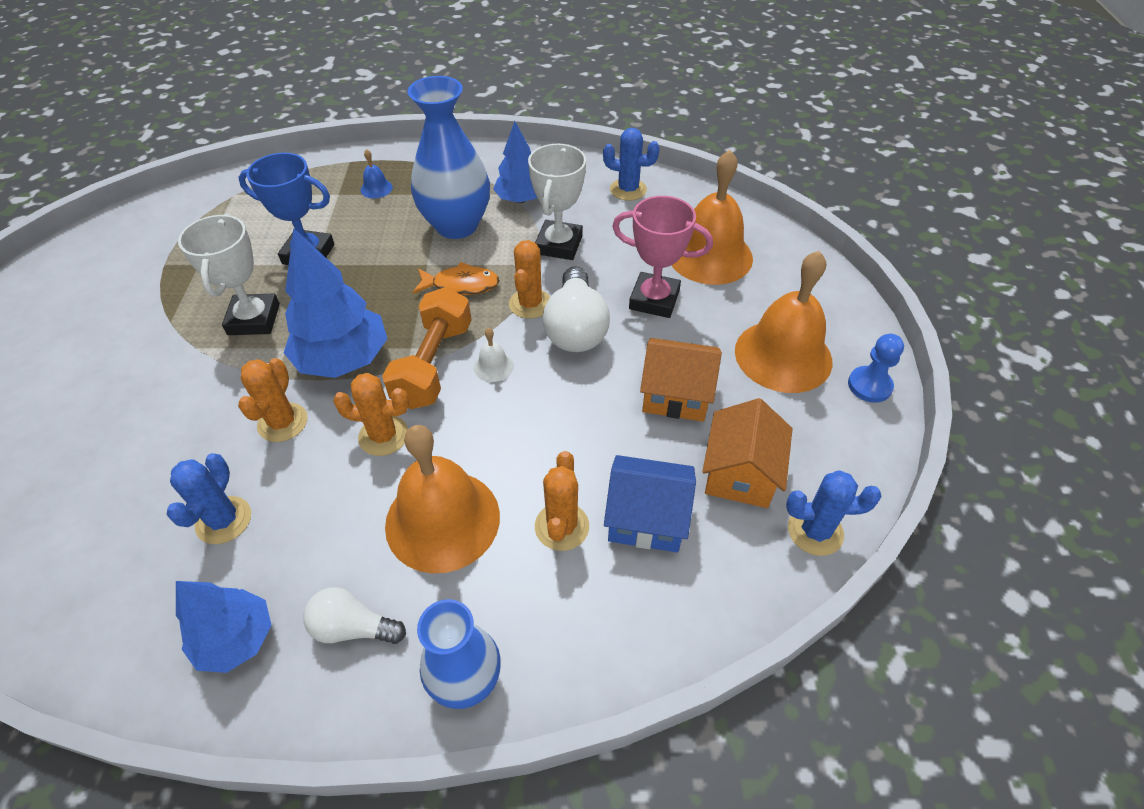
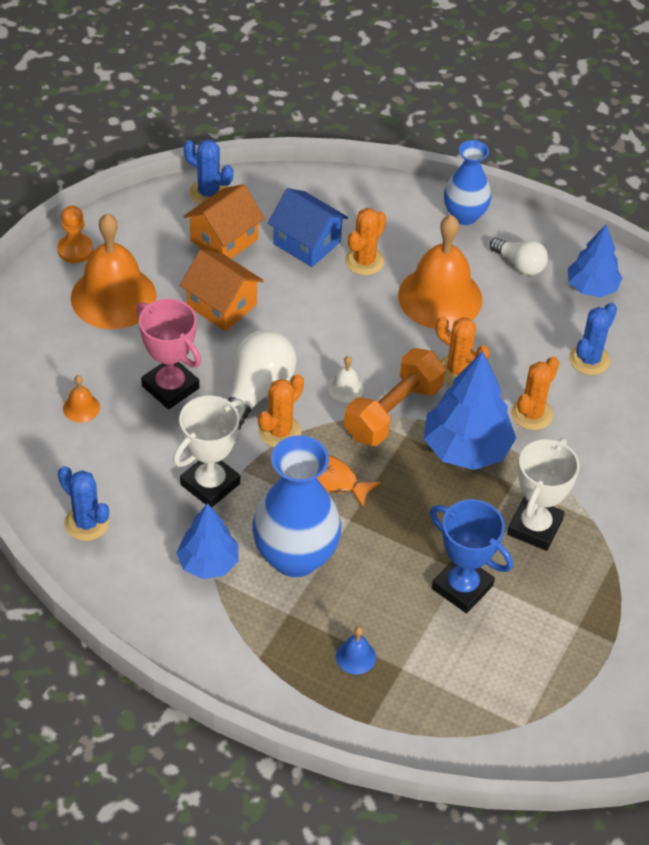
camera: 155 degrees left, 0 degrees up
orange bell [671,150,753,285] -> orange bell [63,375,100,423], size x0.41
blue pawn [848,334,904,403] -> orange pawn [57,205,93,263]

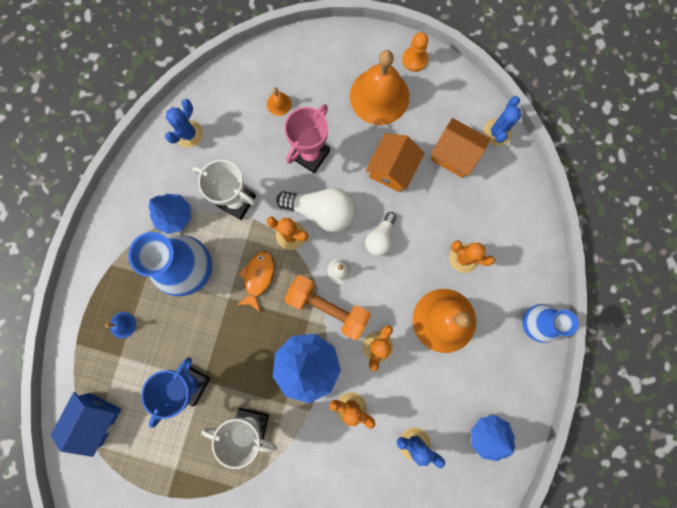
camera: 80 degrees right, 30 degrees up
blue house [268,188,348,267] -> blue house moved to [51,392,121,457]
white light bulb [490,238,548,275] -> white light bulb moved to [365,212,397,256]

